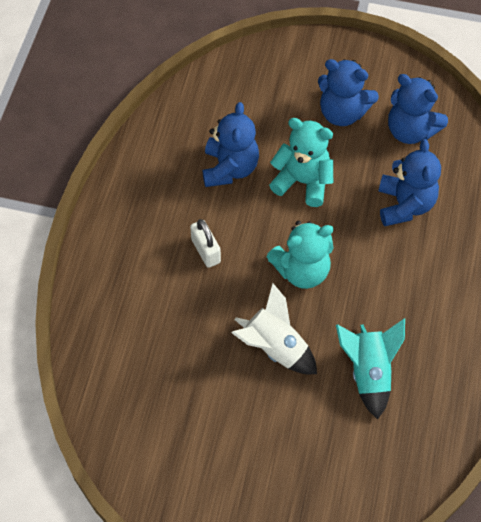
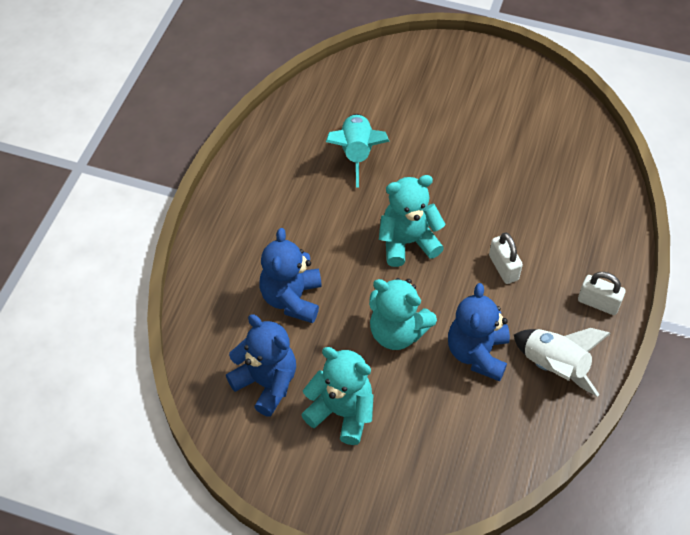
camera: 175 degrees left, 5 degrees down
white rocket [232,283,317,374] -> white rocket moved to [514,328,611,397]
blue teddy bear [318,59,379,126] -> turquoise teddy bear [301,347,374,445]
none -> white padlock [578,272,626,315]

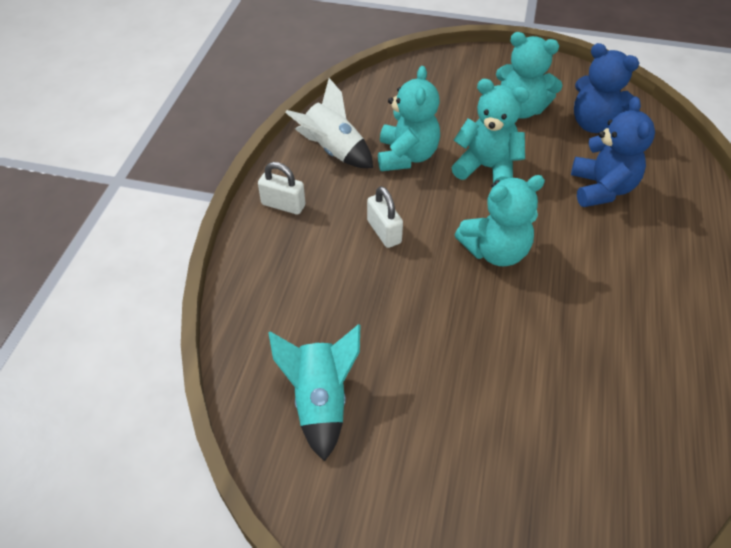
camera: 175 degrees right, 5 degrees down
turquoise rocket [326,114,390,187] -> turquoise rocket moved to [268,324,360,462]
blue teddy bear [448,283,510,381] -> turquoise teddy bear [378,66,440,171]

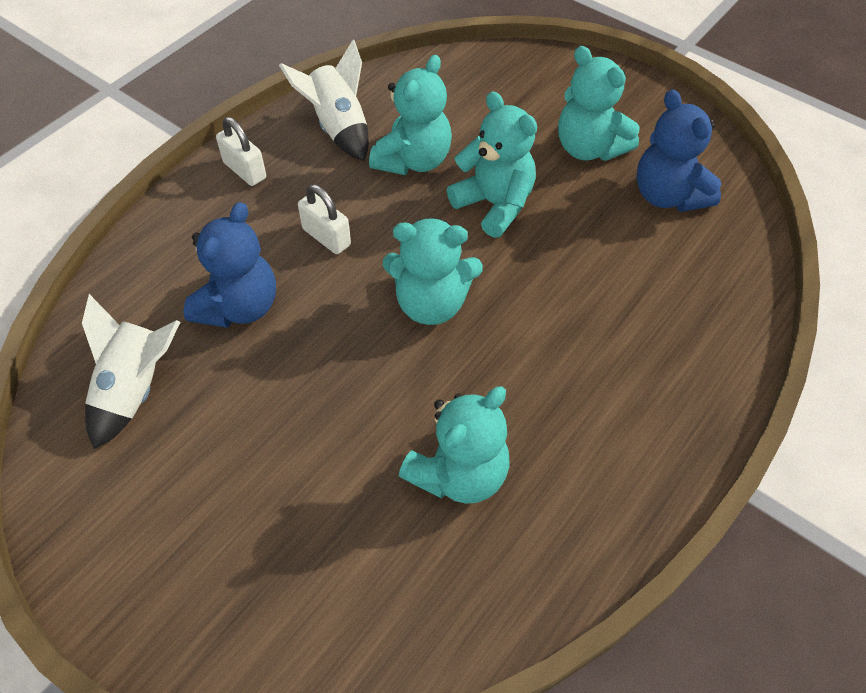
camera: 25 degrees right, 5 degrees up
turquoise rocket [268,324,360,462] -> white rocket [82,294,180,449]
white padlock [367,186,403,248] -> white padlock turned 45 degrees counterclockwise [298,184,351,254]
blue teddy bear [571,97,655,207] -> blue teddy bear moved to [184,202,276,328]
none -> turquoise teddy bear [399,386,510,504]

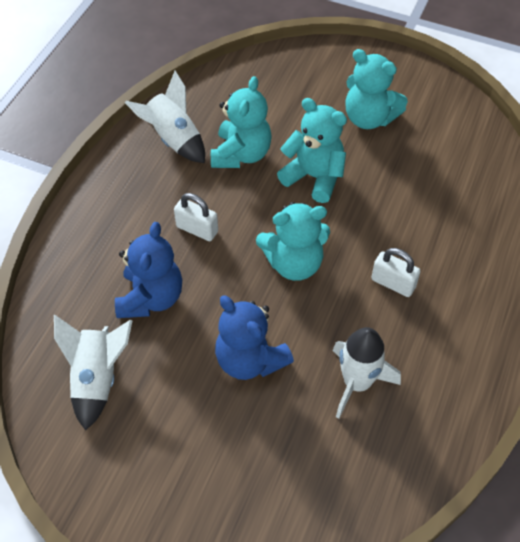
camera: 15 degrees left, 0 degrees up
white padlock [216,117,266,186] -> white padlock moved to [371,248,420,297]
turquoise teddy bear [399,386,510,504] -> white rocket [333,327,401,418]
blue teddy bear [636,89,721,212] -> blue teddy bear moved to [215,296,294,380]

